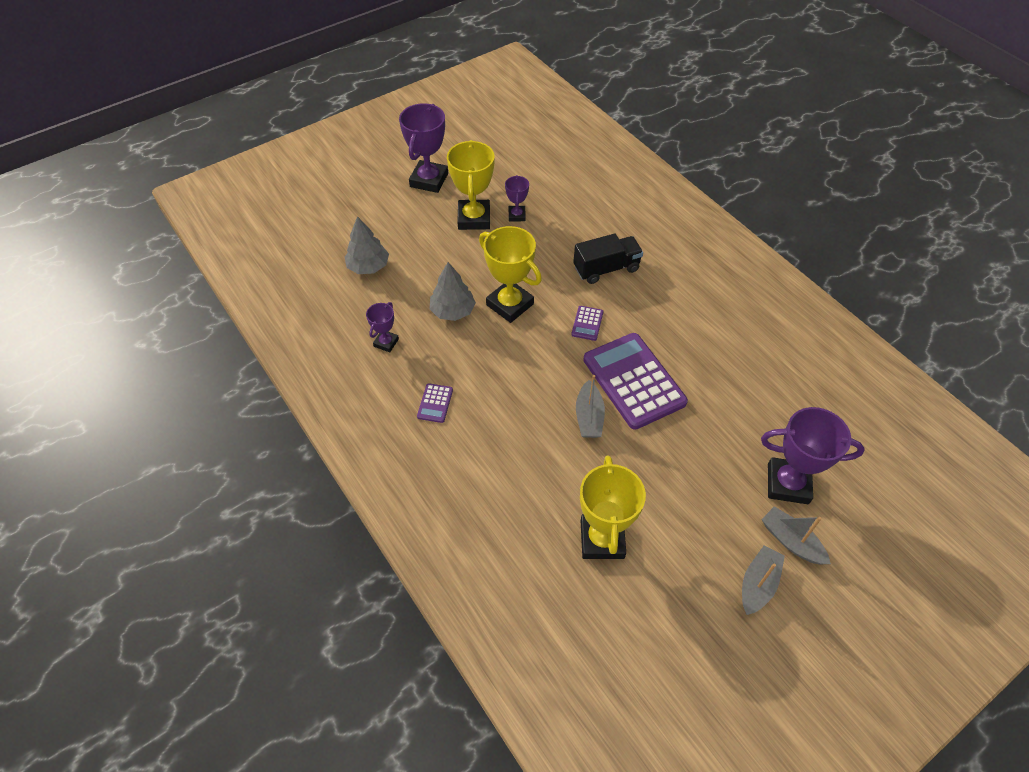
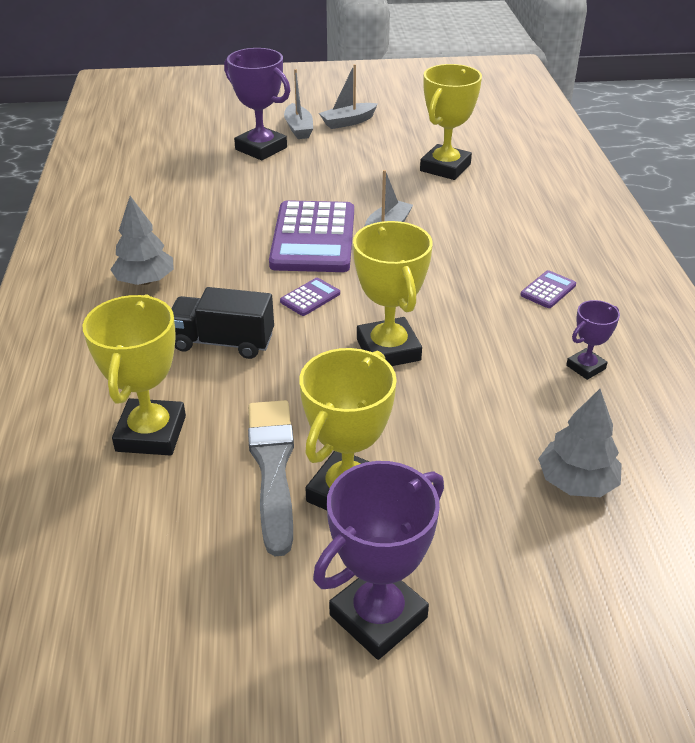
camera: 150 degrees left, 15 degrees down
grey tree [429,262,476,321] -> grey tree moved to [110,196,174,285]
purple trophy [505,175,529,221] -> grey brush [248,400,294,556]
none -> yellow trophy [83,294,186,456]

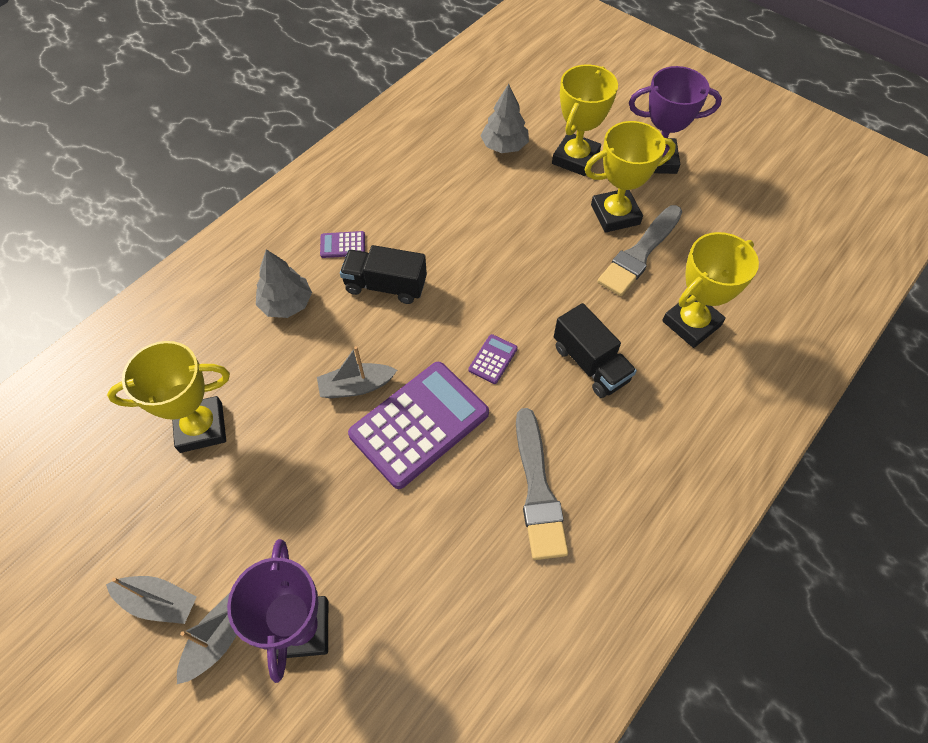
camera: 135 degrees left, 20 degrees up
grey tree [110,196,174,285] -> grey tree moved to [256,249,312,318]
purple calculator [280,278,340,316] -> purple calculator turned 120 degrees clockwise [469,334,518,384]
yellow trophy [353,221,433,366] -> yellow trophy moved to [552,64,618,176]
purple trophy [566,300,620,380] -> none
none -> black truck [340,245,427,304]
none -> grey brush [516,408,568,560]

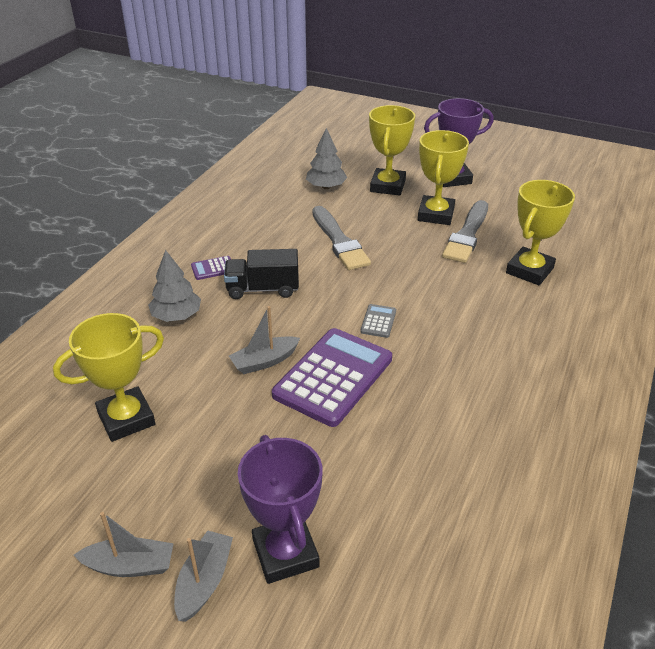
camera: 15 degrees left, 20 degrees down
purple calculator [469,334,518,384] -> grey calculator [360,304,396,338]
grey brush [516,408,568,560] -> grey brush moved to [312,206,371,270]
black truck [554,303,637,398] -> none
yellow trophy [584,121,676,233] -> yellow trophy turned 45 degrees counterclockwise [418,130,469,225]

